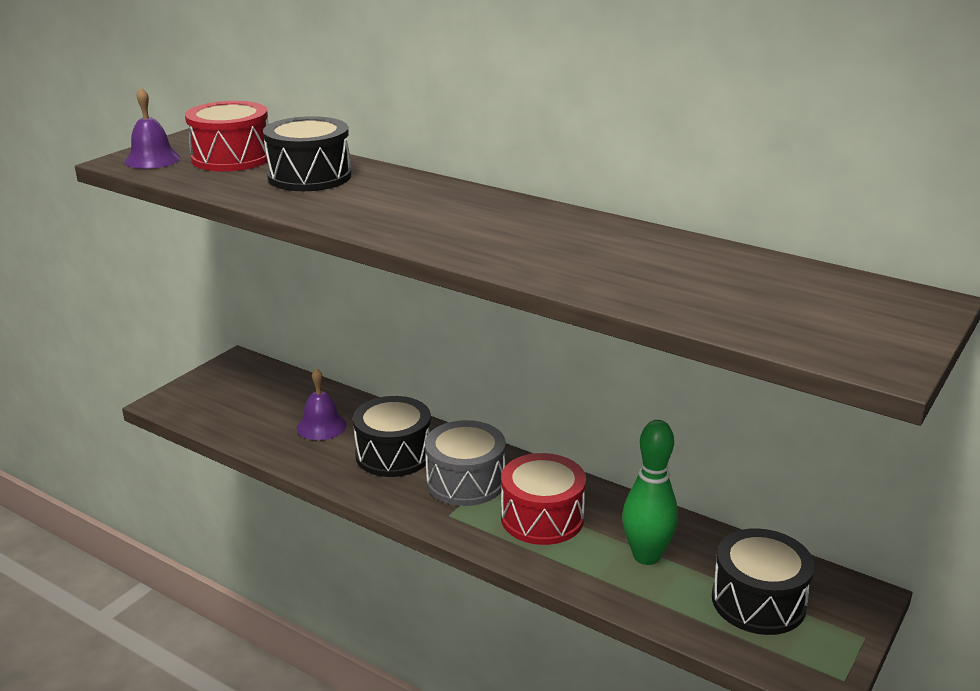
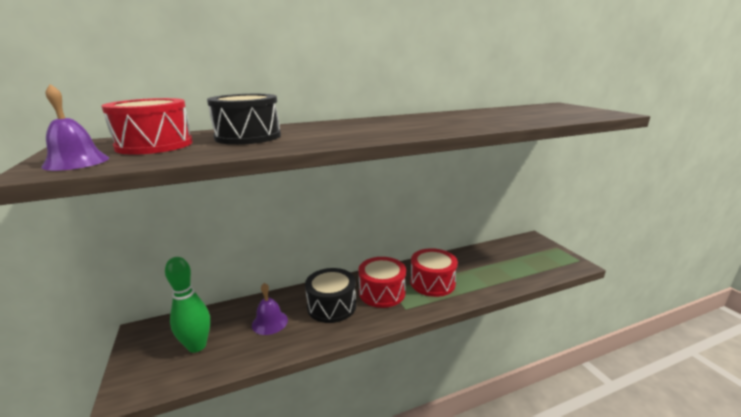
camera: 55 degrees left, 5 degrees down
grey drum [425,420,506,506] -> red drum [358,257,406,308]
green bowling pin [622,420,678,565] -> green bowling pin moved to [165,257,210,353]
black drum [712,528,815,635] -> none

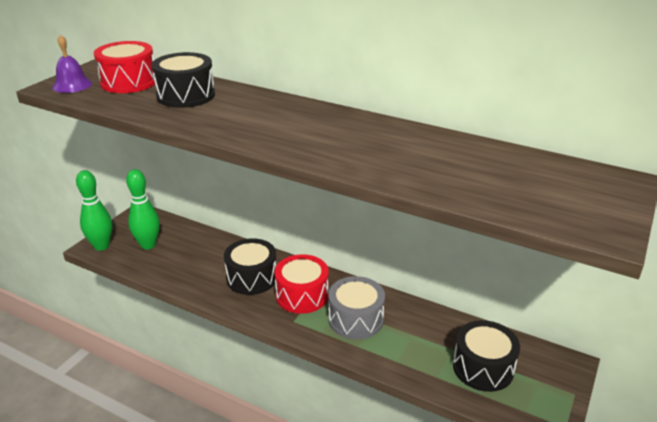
camera: 50 degrees right, 10 degrees up
purple bell [252,283,288,335] -> none
red drum [410,248,458,297] -> grey drum [328,276,385,340]
none -> green bowling pin [76,170,112,251]
none -> black drum [453,320,520,392]

